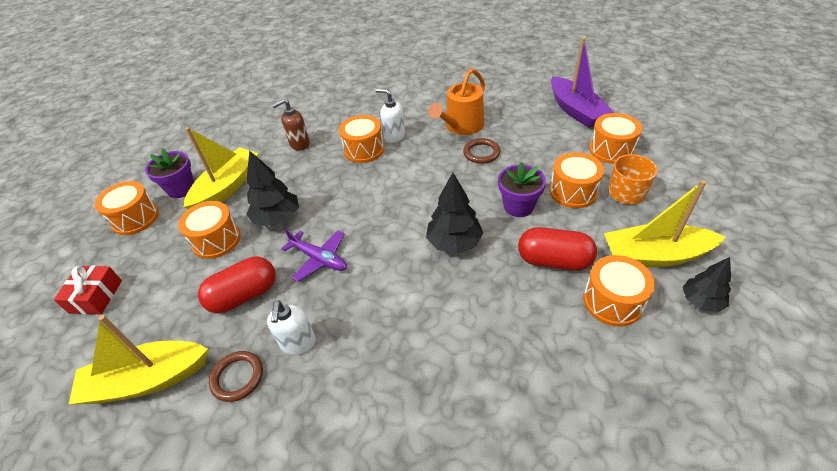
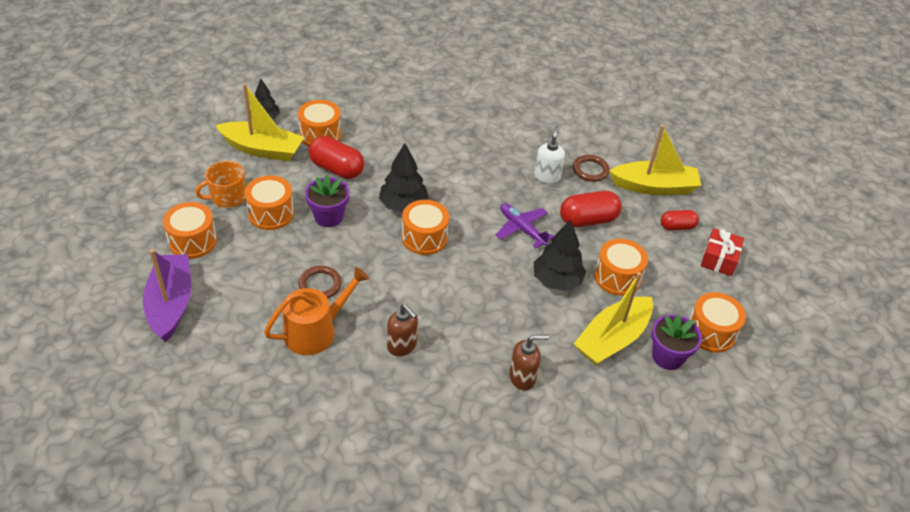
camera: 170 degrees left, 0 degrees up
orange drum [339,115,384,163] -> orange drum moved to [402,200,449,255]
white soap dispenser [376,88,405,143] -> brown soap dispenser [387,304,418,356]
none -> red capsule [661,210,699,230]

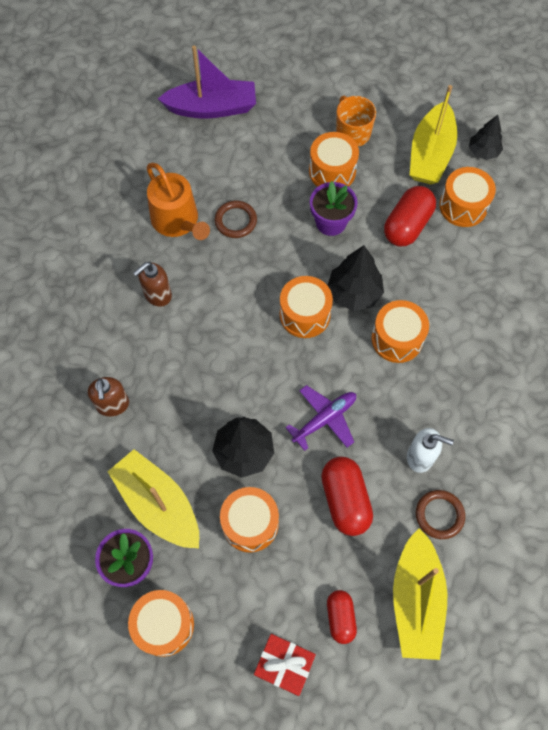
camera: 95 degrees right, 20 degrees up
orange drum [163,202,217,259] -> orange drum moved to [371,300,429,363]

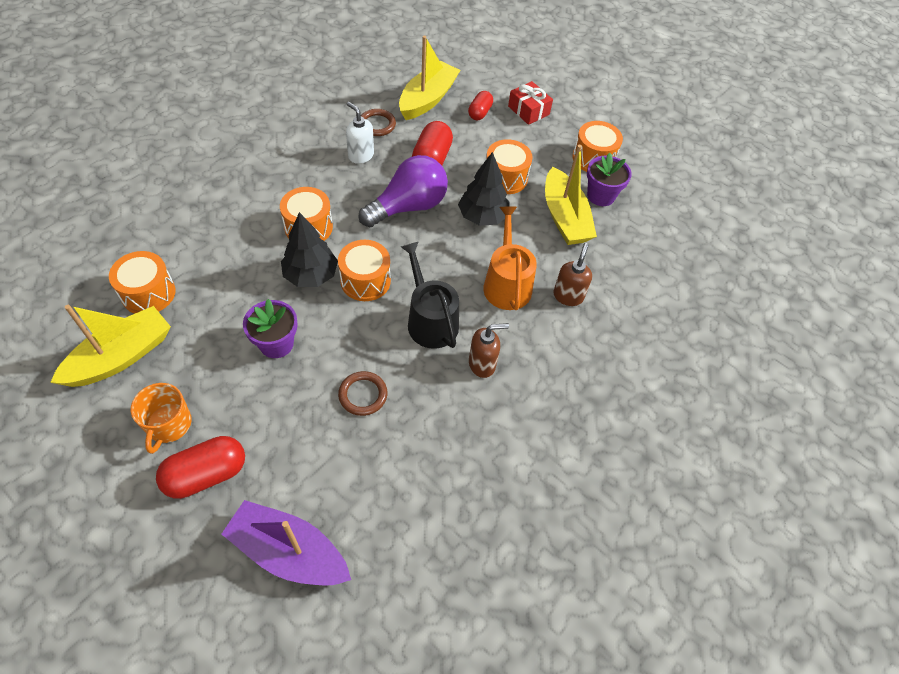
camera: 155 degrees left, 10 degrees down
orange watering can [147,163,210,240] -> orange watering can moved to [483,207,537,310]
purple plane [285,385,356,451] -> purple light bulb [358,155,448,227]
orange drum [309,132,359,187] -> none
red capsule [384,186,436,247] -> red capsule moved to [156,436,245,499]
black tree [469,115,503,160] -> none
none -> black watering can [401,242,459,349]

